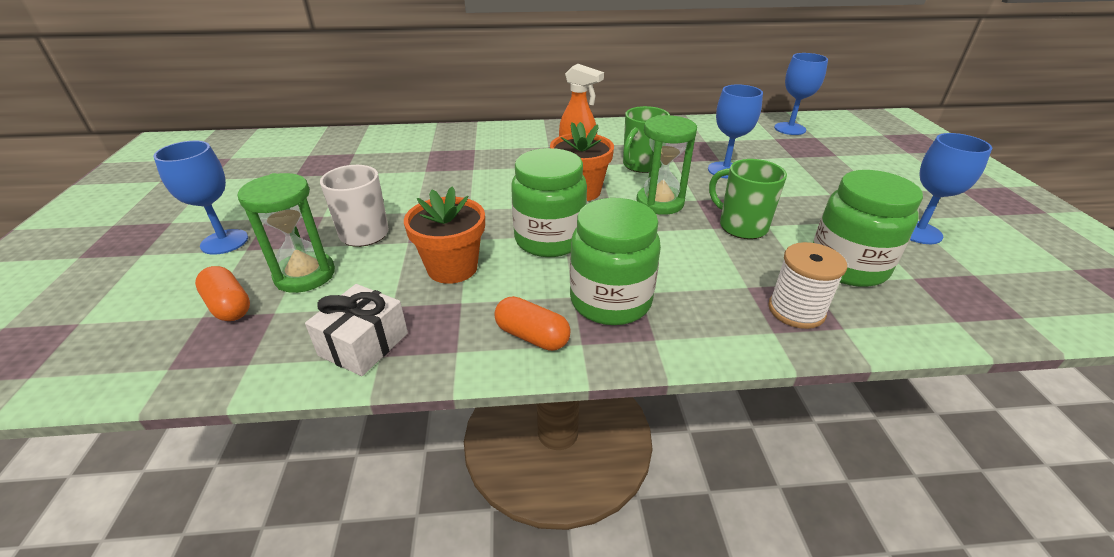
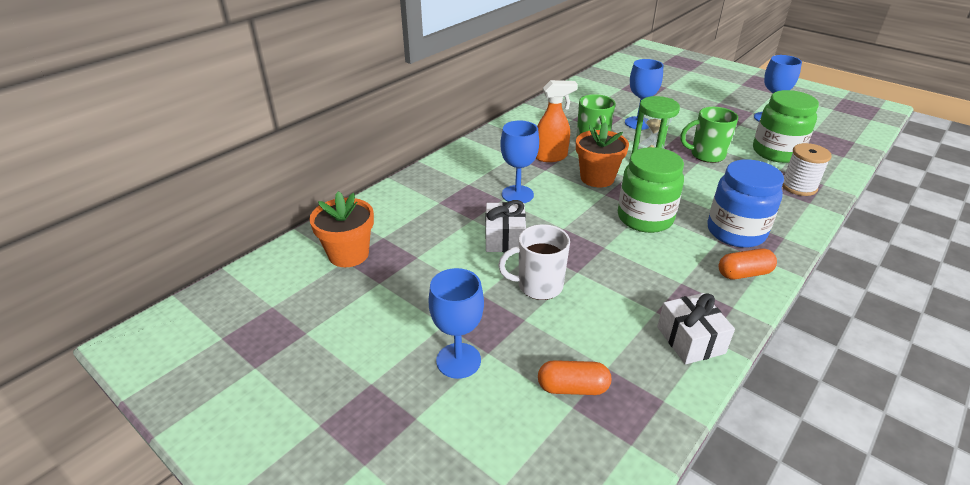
camera: 45 degrees left, 0 degrees up
green hourglass [238,173,335,293] -> none
orange flower pot [404,186,485,284] -> orange flower pot moved to [309,191,374,267]
green jar [570,198,661,325] -> blue jar [707,159,784,248]
blue goblet [774,53,828,135] -> blue goblet moved to [500,120,539,203]
none -> white gift [485,200,526,252]

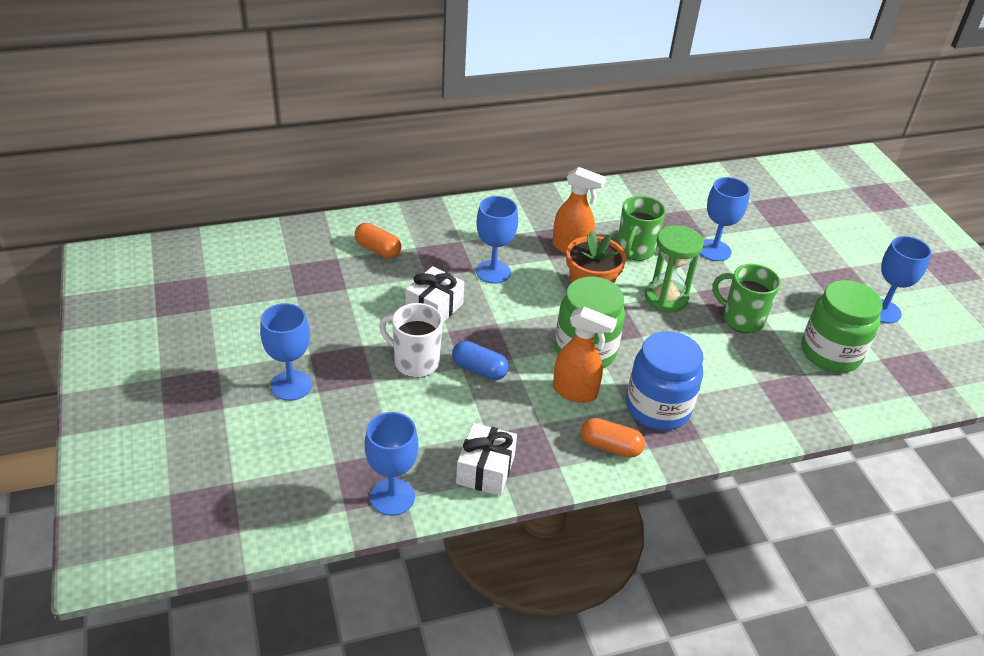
camera: 30 degrees right, 5 degrees up
orange flower pot [309,191,374,267] -> none
orange capsule [538,360,611,395] -> orange capsule moved to [355,223,401,258]
white spool [782,143,832,196] -> none
none -> blue goblet [365,412,419,516]
none -> blue capsule [452,341,509,380]
none -> orange spray bottle [553,306,617,403]

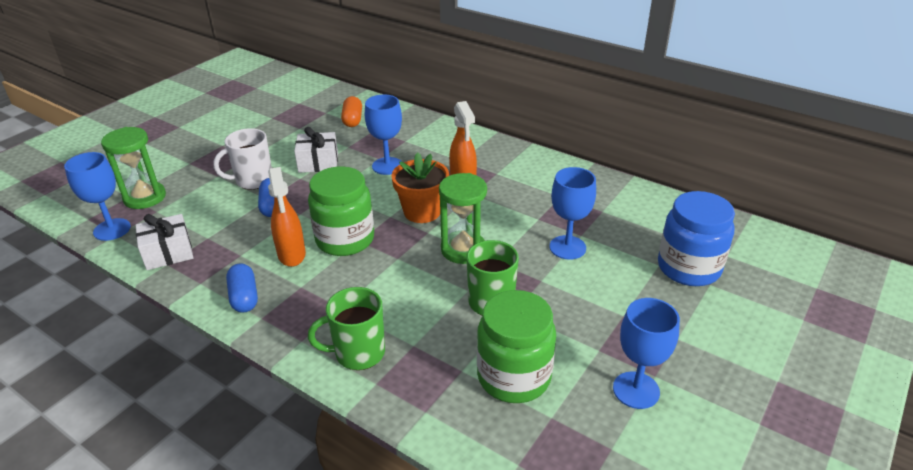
camera: 55 degrees right, 5 degrees down
blue goblet [260,303,312,401] -> none
white mug [379,303,443,378] -> white mug turned 105 degrees counterclockwise [213,128,272,190]
orange capsule [581,418,645,458] -> blue capsule [226,263,258,313]
green mug [617,196,666,261] -> green mug moved to [308,287,385,370]
blue jar [626,331,704,430] -> blue jar moved to [658,191,735,286]
none -> green hourglass [101,127,166,209]

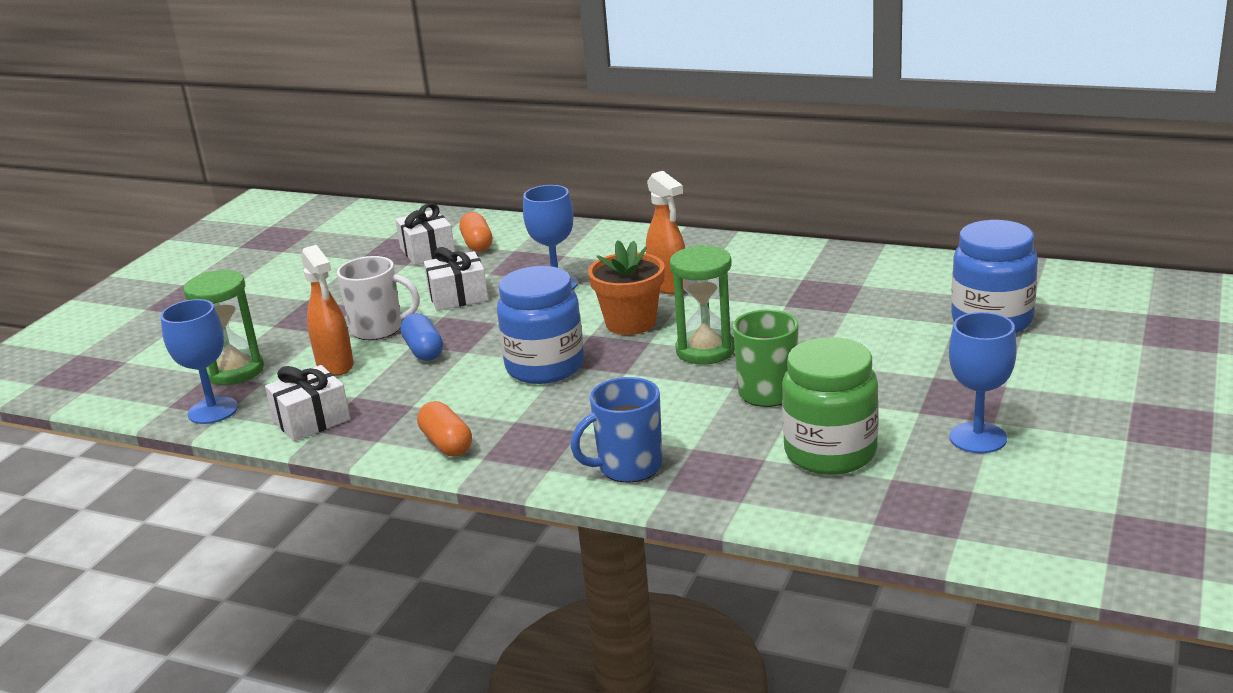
camera: 10 degrees left, 10 degrees down
white mug [213,128,272,190] -> white mug turned 135 degrees counterclockwise [337,256,420,340]
blue capsule [226,263,258,313] -> orange capsule [417,401,472,456]
orange spray bottle [268,167,306,267] -> orange spray bottle moved to [301,245,354,376]
green jar [308,166,374,256] -> blue jar [497,266,584,384]
green mug [308,287,385,370] -> blue mug [571,377,663,483]
blue goblet [549,167,596,260] -> none
none -> white gift [395,203,455,265]

